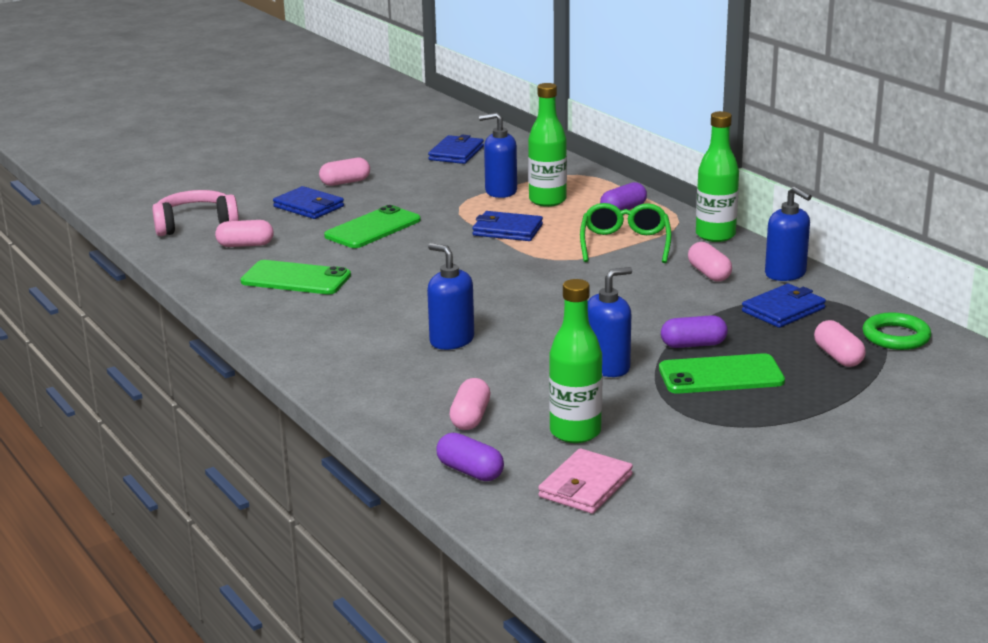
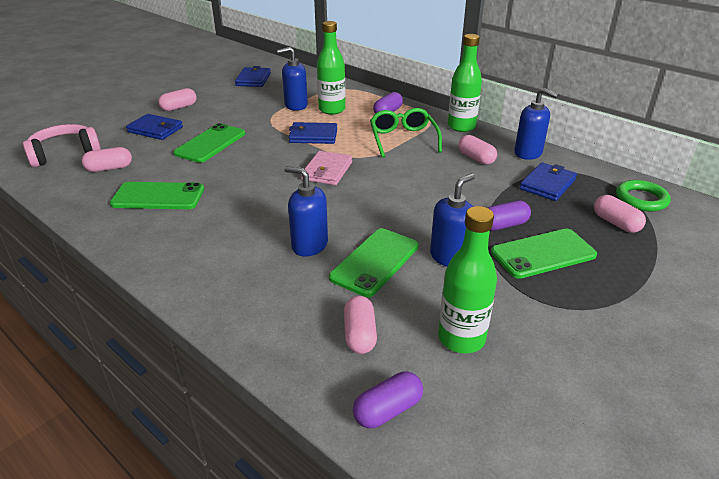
camera: 15 degrees left, 10 degrees up
purple capsule [436,433,504,481] -> purple capsule turned 60 degrees counterclockwise [353,372,423,428]
pink wallet [538,449,633,514] -> pink wallet moved to [301,151,352,185]
none -> green phone [329,228,419,297]

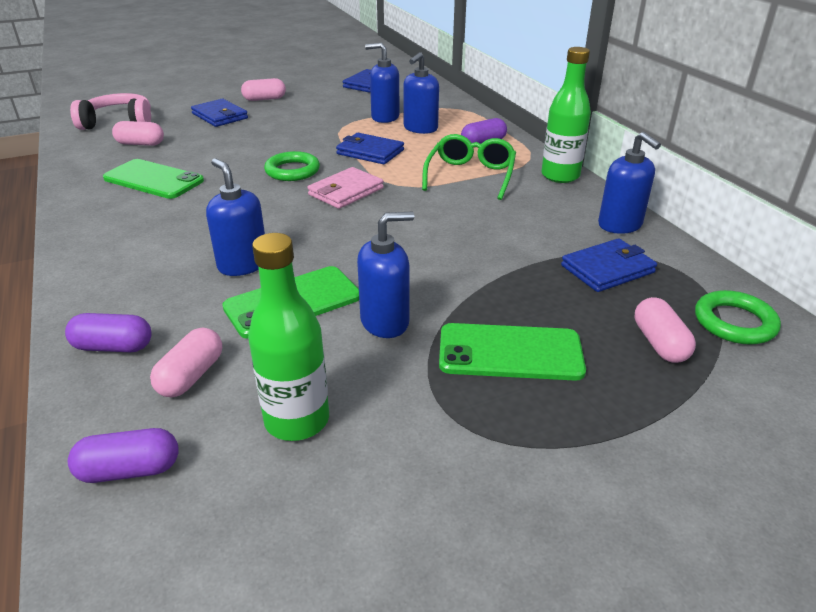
camera: 25 degrees right, 0 degrees up
green phone [173,123,245,163] -> none
green bottle [317,21,345,115] -> blue soap dispenser [403,52,439,134]
pink capsule [458,135,497,165] -> none
purple capsule [488,200,531,231] -> purple capsule moved to [65,313,152,352]
none -> green ring [264,151,320,181]

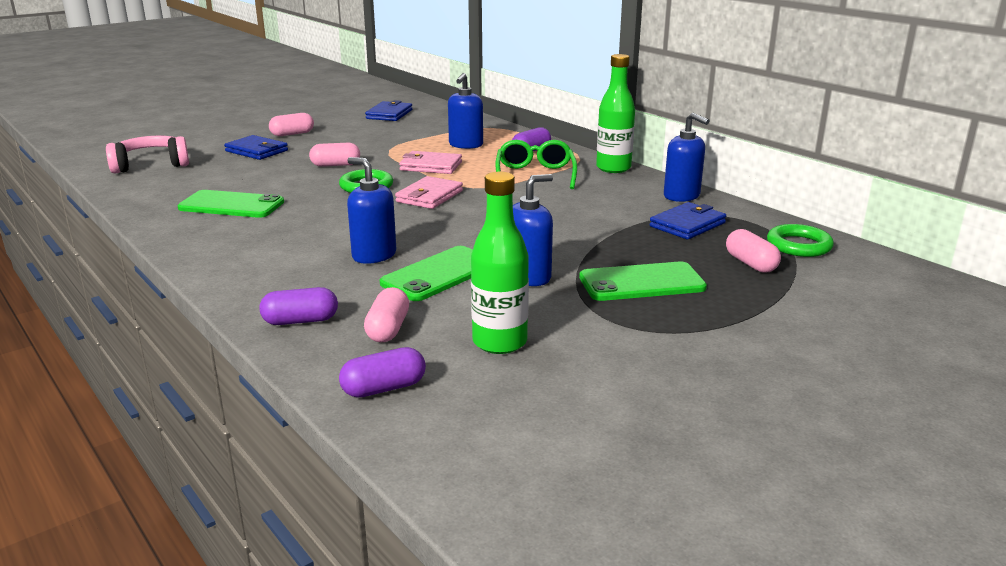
camera: 15 degrees left, 10 degrees down
pink capsule [112,121,164,146] -> pink capsule moved to [309,143,360,167]
blue wallet [336,133,404,164] -> pink wallet [399,151,462,174]
blue soap dispenser [365,43,400,123] -> none

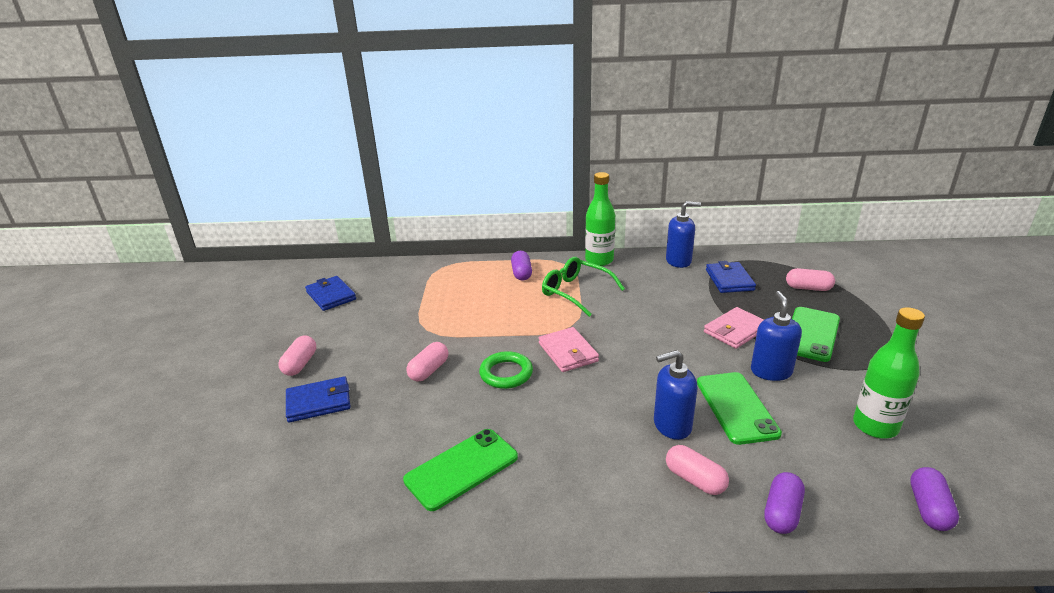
camera: 50 degrees left, 5 degrees up
pink headphones [106,136,189,174] -> none
pink capsule [364,287,409,342] -> pink capsule moved to [666,445,729,495]
pink wallet [399,151,462,174] -> pink wallet moved to [704,307,764,349]
blue soap dispenser [448,73,483,149] -> none
green ring [767,224,834,257] -> none

